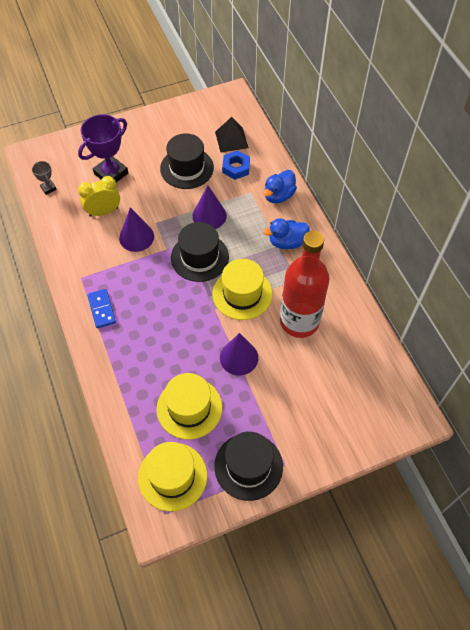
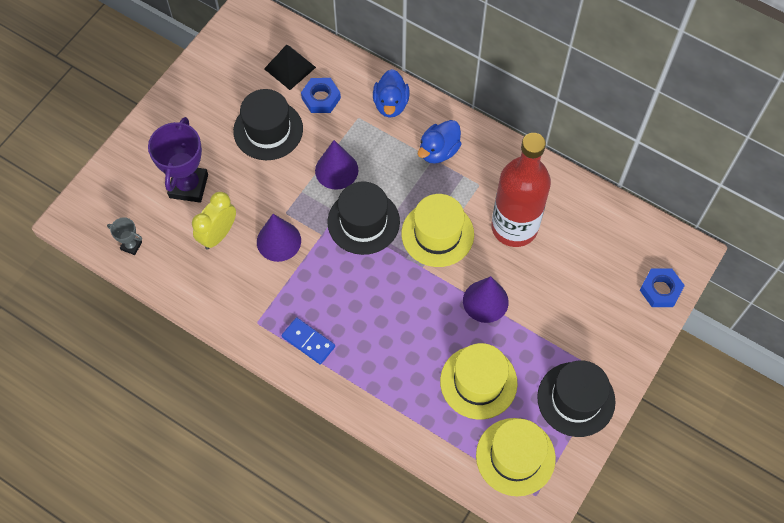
camera: 35 degrees left, 5 degrees up
none -> blue nut [640,269,685,307]

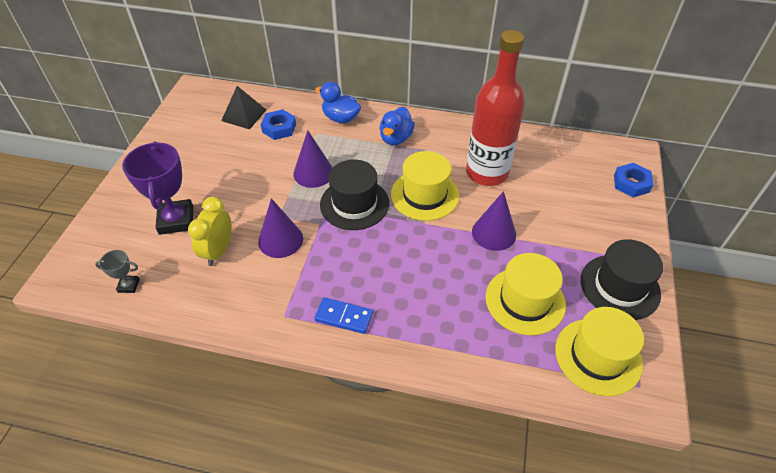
camera: 20 degrees left, 15 degrees down
black hat [233,89,303,160] -> none
blue duck [373,69,409,118] -> blue duck turned 135 degrees clockwise [315,82,361,123]

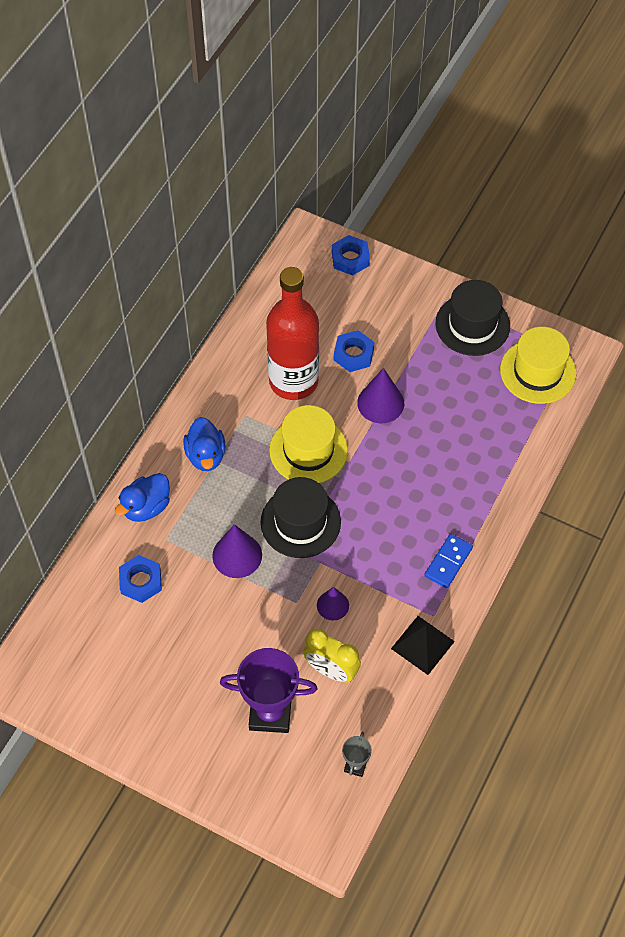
camera: 75 degrees left, 10 degrees up
black pyramid [221,86,266,129] -> black pyramid moved to [391,616,455,675]
purple cone [258,198,303,258] -> purple cone [317,587,349,620], size x0.64
blue duck [379,107,415,145] -> blue duck turned 45 degrees clockwise [183,417,226,471]
yellow hat [486,253,566,336] -> none
none -> blue nut [334,330,374,372]

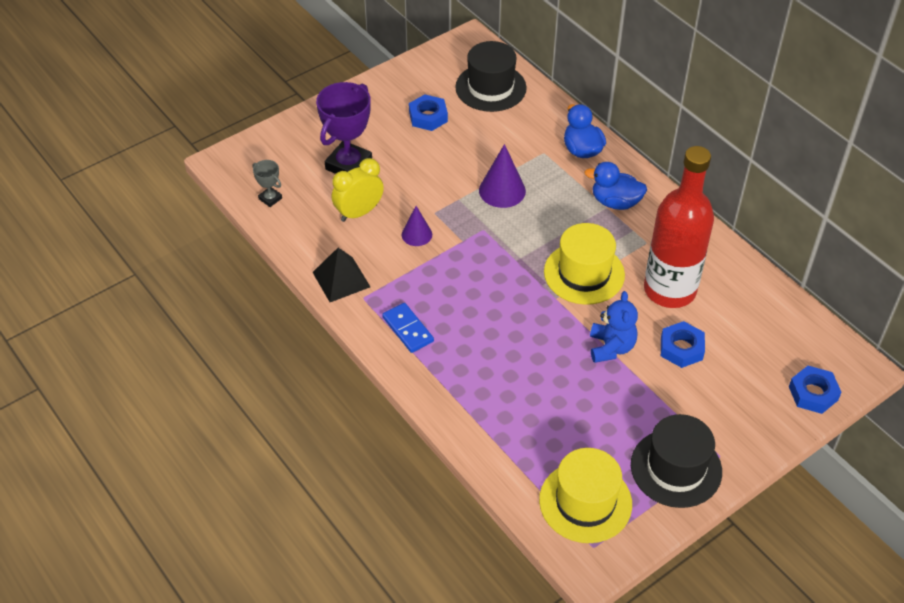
camera: 115 degrees right, 10 degrees down
blue nut [119,555,162,603] -> blue nut moved to [409,94,448,131]
black hat [261,477,341,558] -> black hat moved to [455,41,527,112]
purple cone [357,368,404,423] -> blue teddy bear [590,291,638,363]

